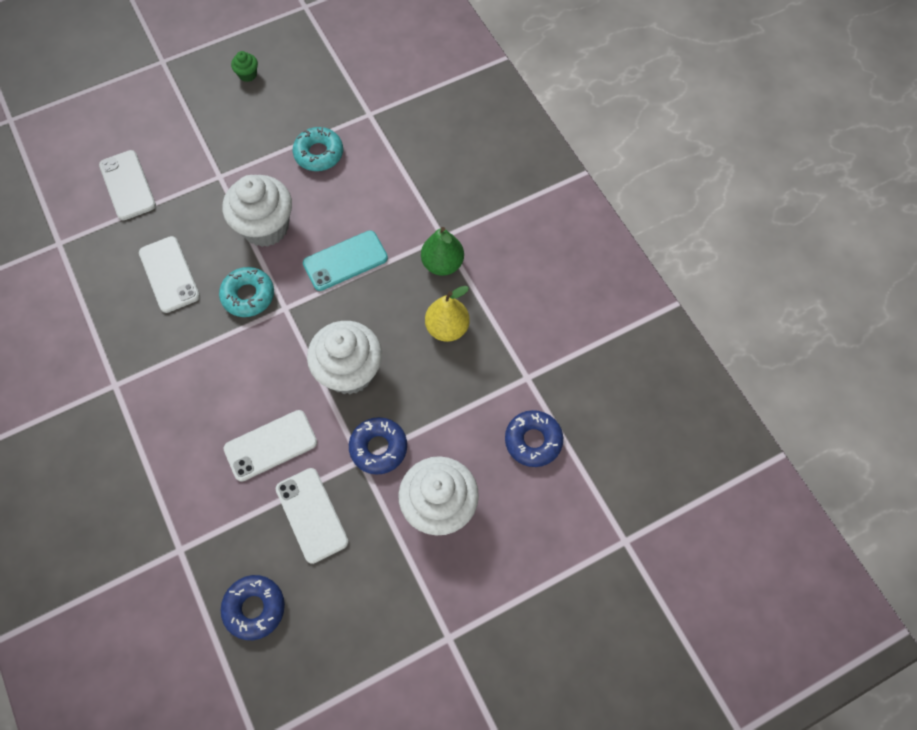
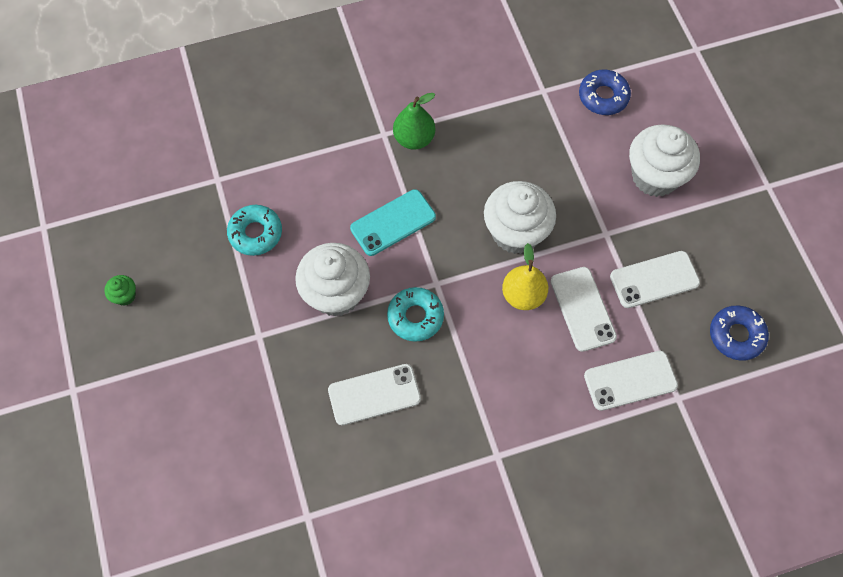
camera: 80 degrees left, 0 degrees up
white phone [99,150,156,220] -> white phone moved to [584,351,678,411]
turquoise phone [303,230,388,291] -> turquoise phone turned 75 degrees clockwise [350,189,436,256]
blue donut [349,417,407,475] -> none
yellow pear [425,286,470,342] -> yellow pear moved to [502,243,548,310]

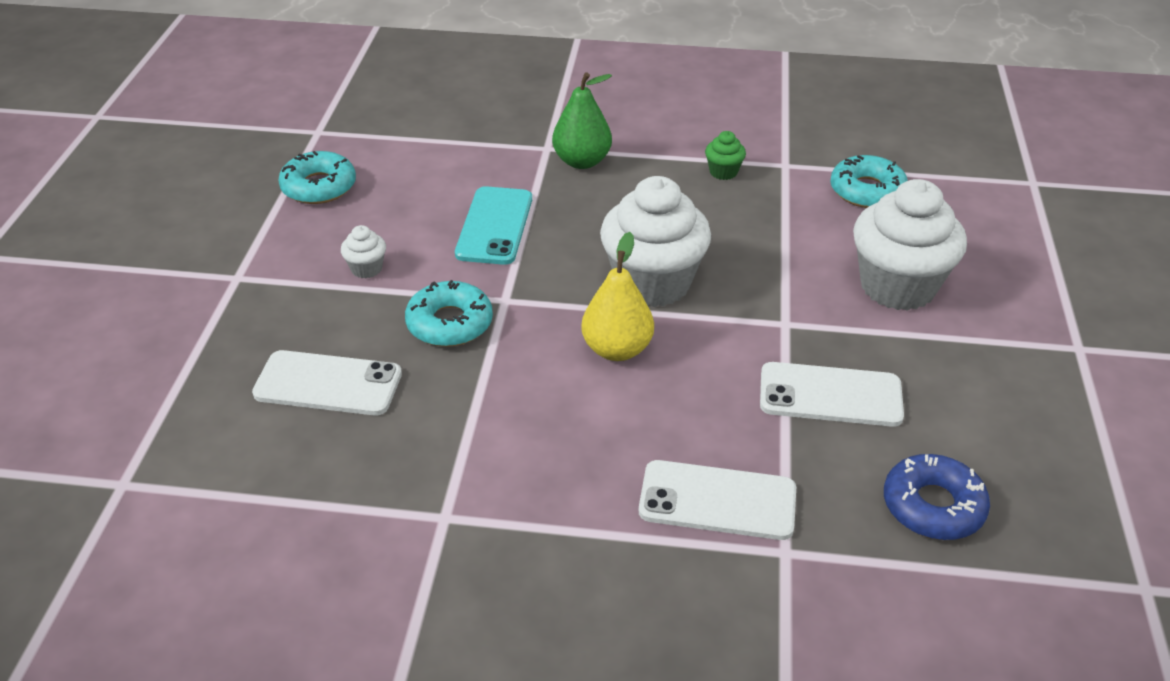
camera: 25 degrees right, 25 degrees down
green cupcake [104,275,136,306] -> green cupcake moved to [705,131,746,180]
white cupcake [295,243,370,317] -> white cupcake [341,225,386,278], size x0.42
turquoise phone [350,189,436,256] -> turquoise phone turned 75 degrees counterclockwise [455,186,532,265]
white phone [551,267,617,352] -> none
blue donut [579,69,631,115] -> turquoise donut [830,155,908,208]

